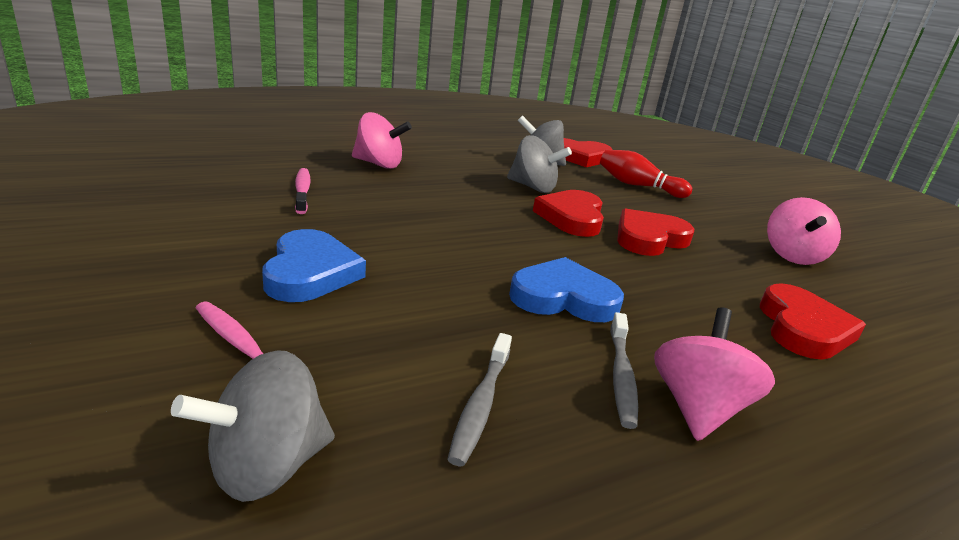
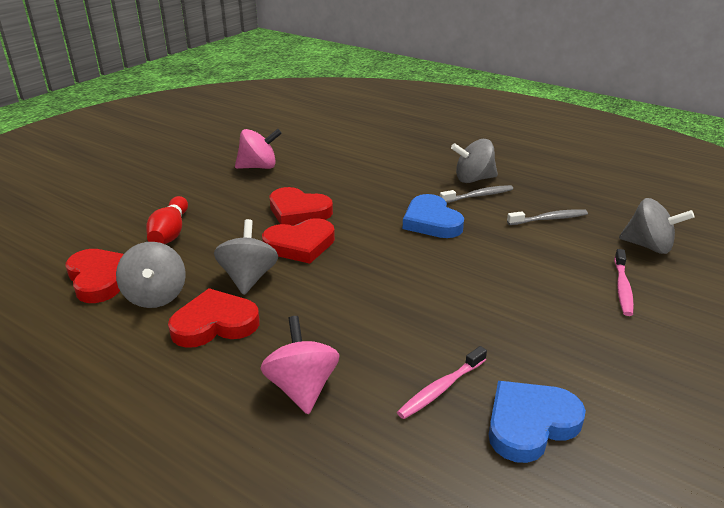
camera: 115 degrees left, 5 degrees up
blue heart [262,229,366,302] -> blue heart moved to [489,381,586,463]
pink spinning top [654,307,775,441] -> grey spinning top [451,139,498,183]
red heart [760,283,866,360] -> red heart moved to [168,288,260,348]

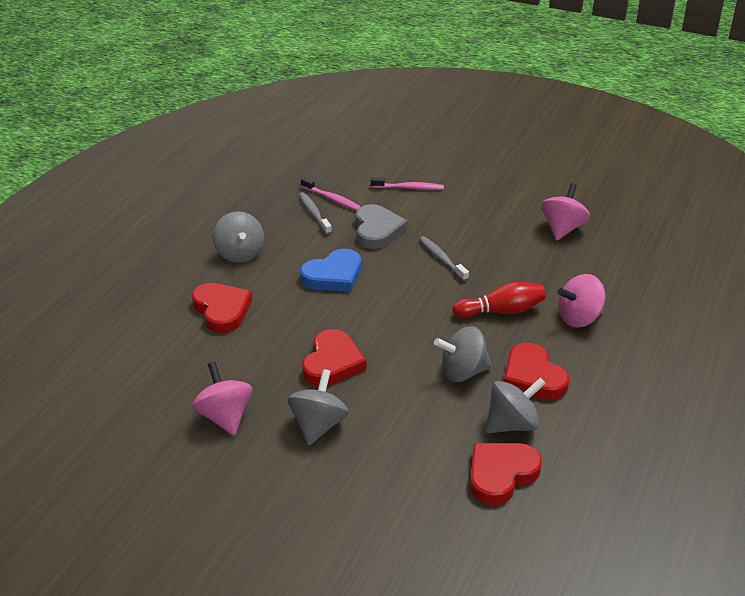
camera: 100 degrees left, 5 degrees up
red bowling pin [146,196,188,244] -> red bowling pin moved to [453,282,545,318]
red heart [262,218,335,264] -> red heart moved to [192,283,252,333]
pink toothbrush [397,346,487,419] -> pink toothbrush moved to [301,177,361,211]
grey toothbrush [440,185,513,203] -> grey toothbrush moved to [419,236,469,281]
blue heart [489,381,586,463] -> pink spinning top [542,183,590,240]
grey spinning top [619,198,695,254] -> grey spinning top moved to [288,369,349,446]
none -> grey heart [356,204,408,249]

